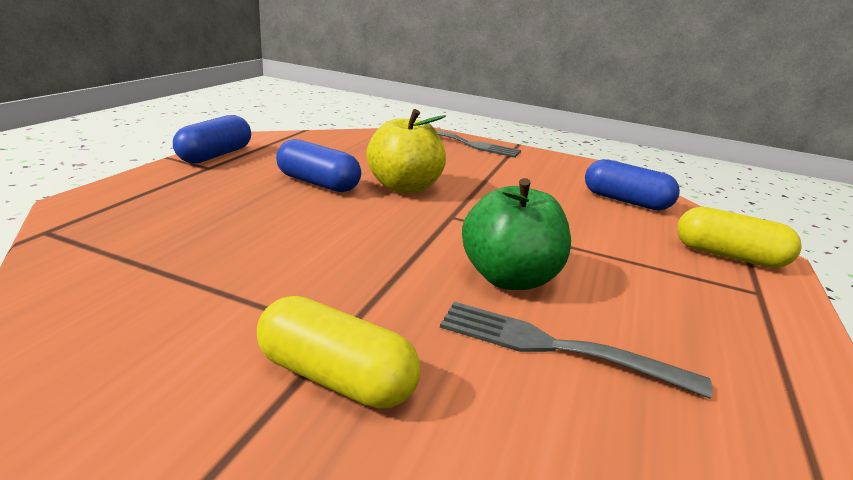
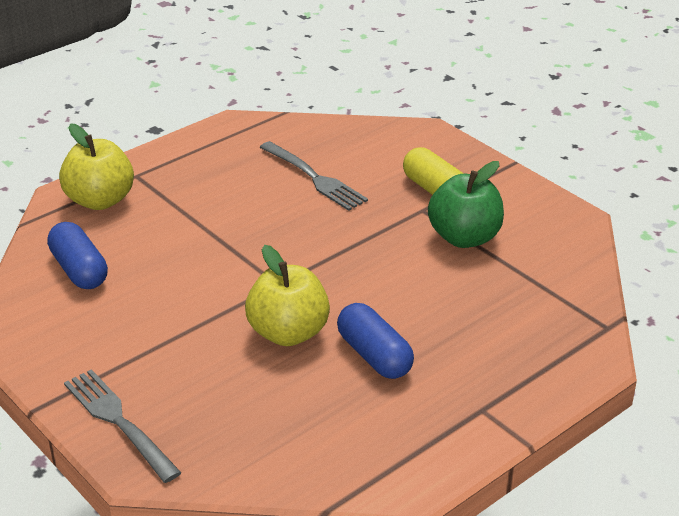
camera: 150 degrees left, 10 degrees up
blue capsule [173,115,251,164] -> none
green apple [462,178,571,290] -> green apple moved to [428,161,504,248]
yellow capsule [677,207,802,268] -> yellow apple [59,123,134,210]

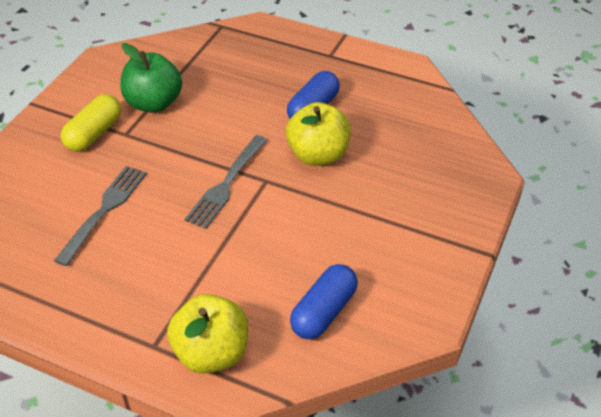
camera: 115 degrees left, 10 degrees up
grey fork [64,369,181,483] -> grey fork moved to [184,135,267,229]

